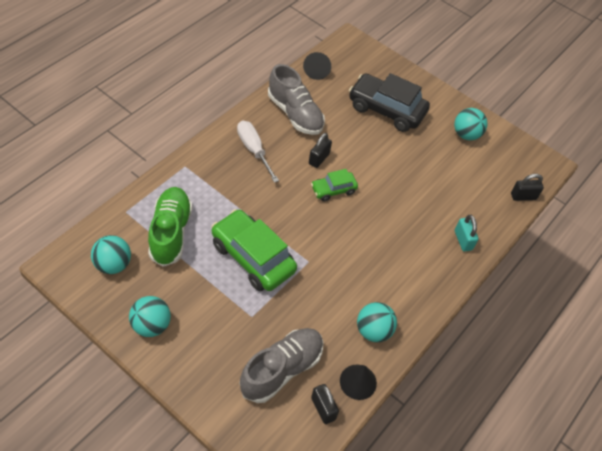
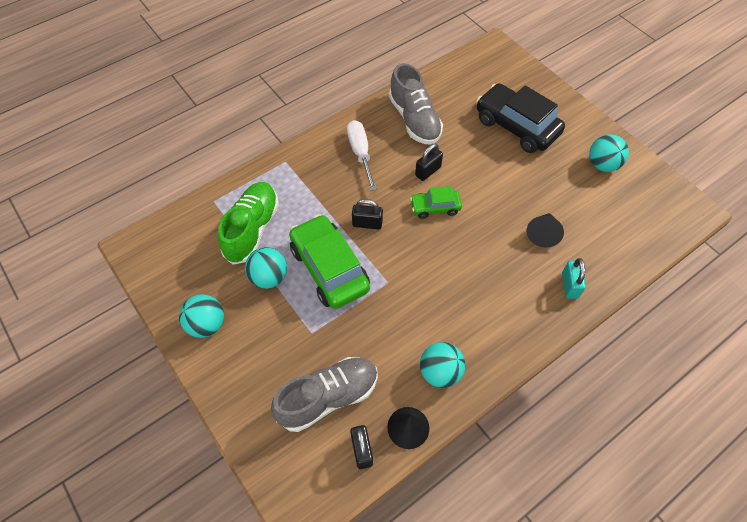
camera: 20 degrees right, 5 degrees up
turquoise ball [91,235,131,274] -> turquoise ball moved to [245,247,287,289]
black cone [303,52,331,80] -> black cone moved to [526,213,564,248]
black padlock [511,174,544,201] -> black padlock moved to [352,199,383,230]

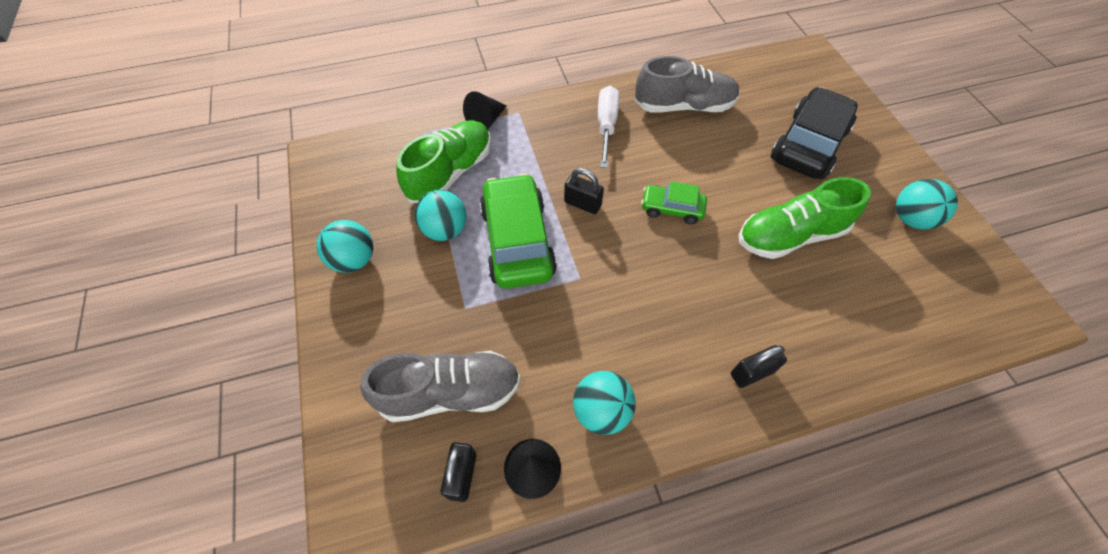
camera: 20 degrees right, 0 degrees up
grey shoe [389,63,443,144] -> grey shoe turned 90 degrees counterclockwise [634,56,740,112]
black padlock [415,144,443,181] -> black padlock moved to [731,345,787,388]
black car [476,83,565,153] -> black car turned 60 degrees clockwise [771,87,858,179]
black cone [526,213,564,248] -> black cone moved to [463,91,507,130]
turquoise padlock [562,258,586,299] -> none
none -> green shoe [739,177,871,259]

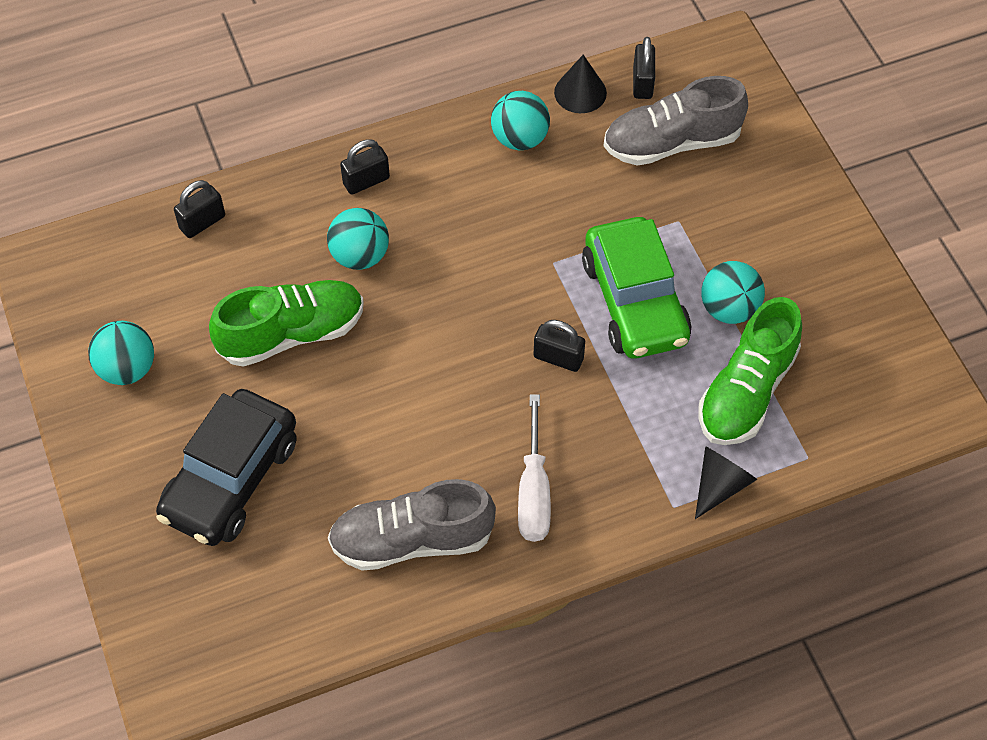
camera: 175 degrees right, 0 degrees up
turquoise ball [316,220,373,273] -> turquoise ball moved to [327,208,389,270]
green car [641,181,707,224] -> none
none -> black padlock [174,180,225,238]

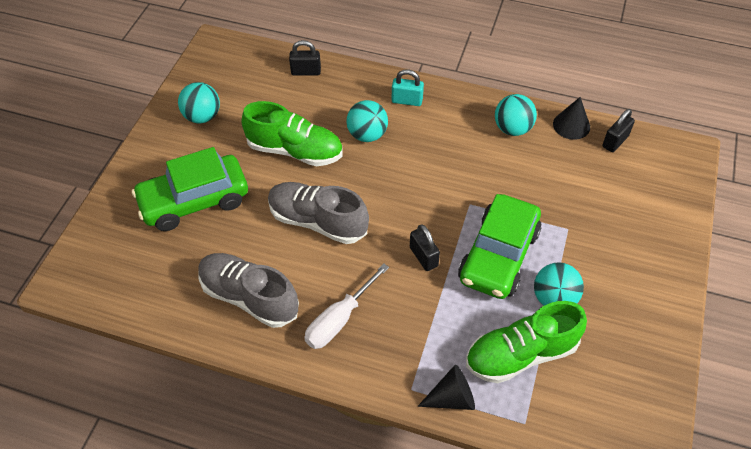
camera: 40 degrees right, 5 degrees down
black car [156,389,297,546] -> green car [132,147,248,231]
black padlock [340,139,390,195] -> turquoise padlock [392,69,424,106]
grey shoe [604,76,748,166] -> grey shoe moved to [268,182,369,244]

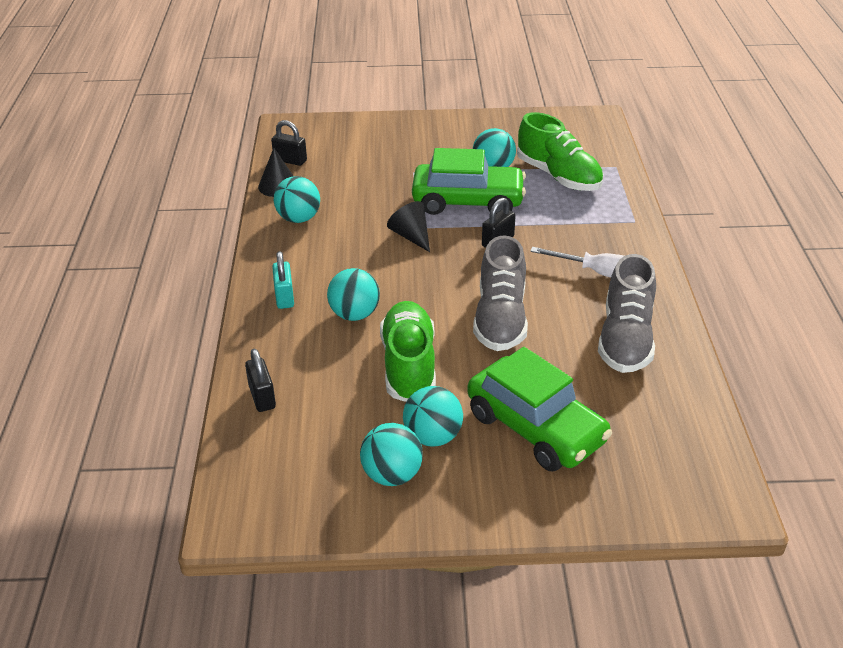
camera: 110 degrees left, 15 degrees down
black cone [418,365,475,410] -> black cone moved to [387,201,430,252]
none -> turquoise ball [403,386,463,447]

